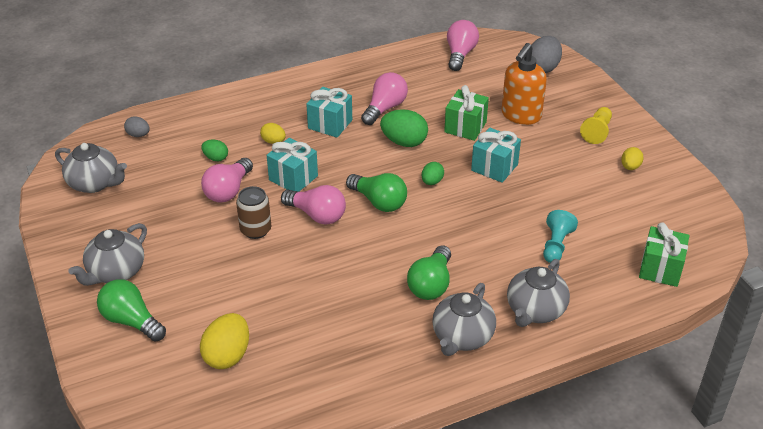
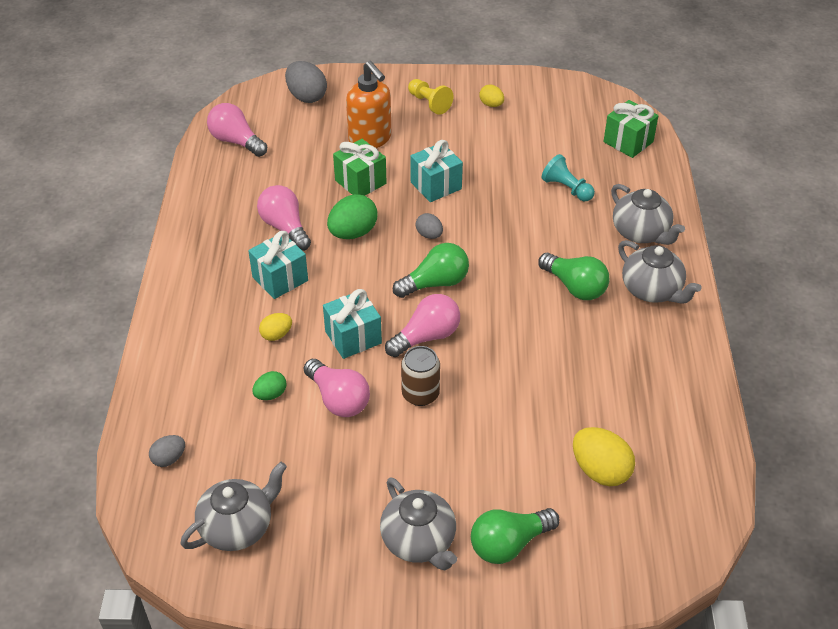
camera: 65 degrees left, 5 degrees up
green egg [422,162,444,185] -> grey egg [415,213,443,239]

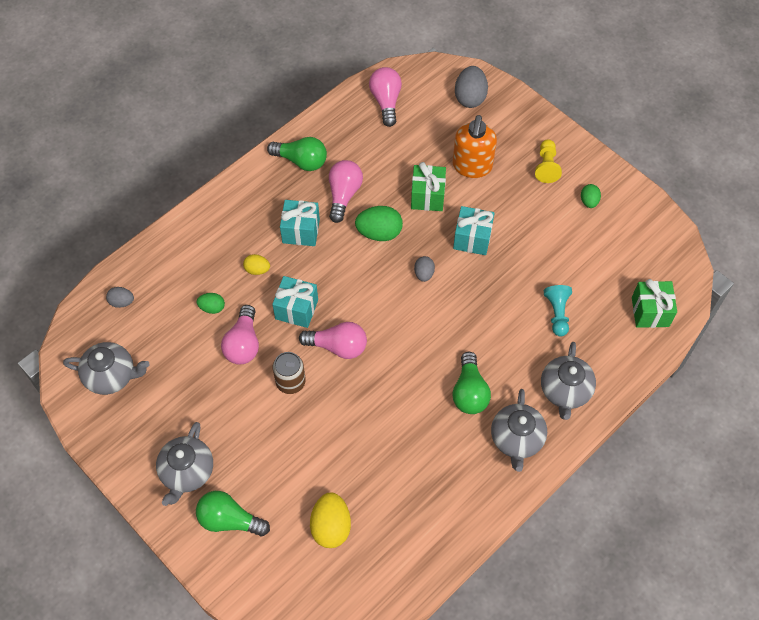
camera: 45 degrees right, 15 degrees up
green light bulb [393,243,469,298] -> green light bulb moved to [267,137,327,171]
yellow egg [479,85,504,107] -> green egg [581,184,601,208]

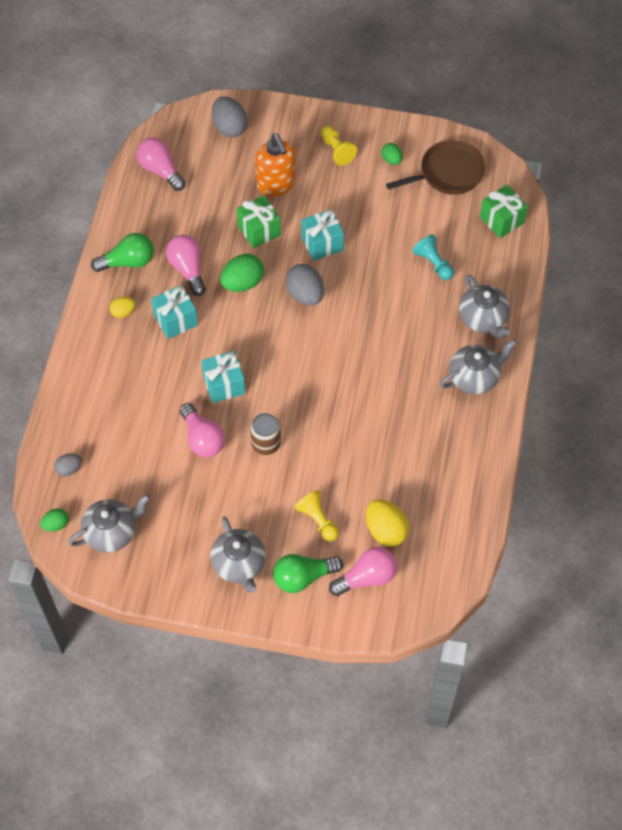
camera: 35 degrees left, 0 degrees up
green egg [197,293,225,314] -> green egg moved to [40,508,69,532]
yellow egg [243,254,270,275] -> yellow egg moved to [109,297,136,318]
pink light bulb [299,322,367,359] -> pink light bulb moved to [329,547,397,596]
grey egg [414,256,435,282] -> grey egg [286,264,324,305], size x1.76
green light bulb [452,352,491,414] -> none
grey teapot [491,389,547,472] -> grey teapot turned 90 degrees counterclockwise [440,339,517,394]
none -> yellow pawn [295,490,339,541]
none -> brown pan [386,140,486,195]

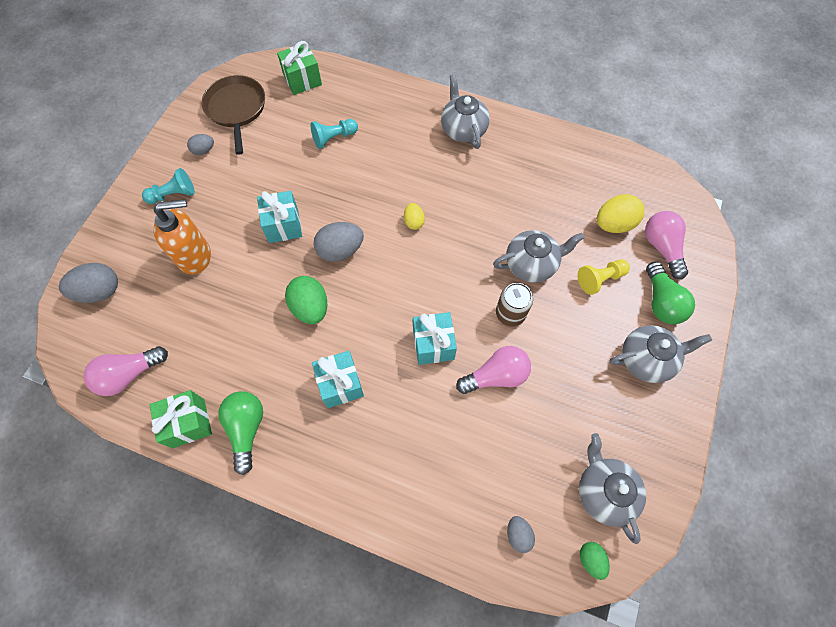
camera: 80 degrees left, 5 degrees up
yellow egg [109,297,136,318] -> yellow egg moved to [404,203,425,230]
pink light bulb [166,235,206,296] -> none
green gift [237,195,281,248] -> green gift moved to [149,390,212,448]
yellow pawn [320,126,357,166] -> turquoise pawn [142,168,195,204]
green egg [381,143,403,165] -> grey egg [187,134,214,155]
grey teapot [459,275,510,339] -> grey teapot moved to [493,230,584,283]

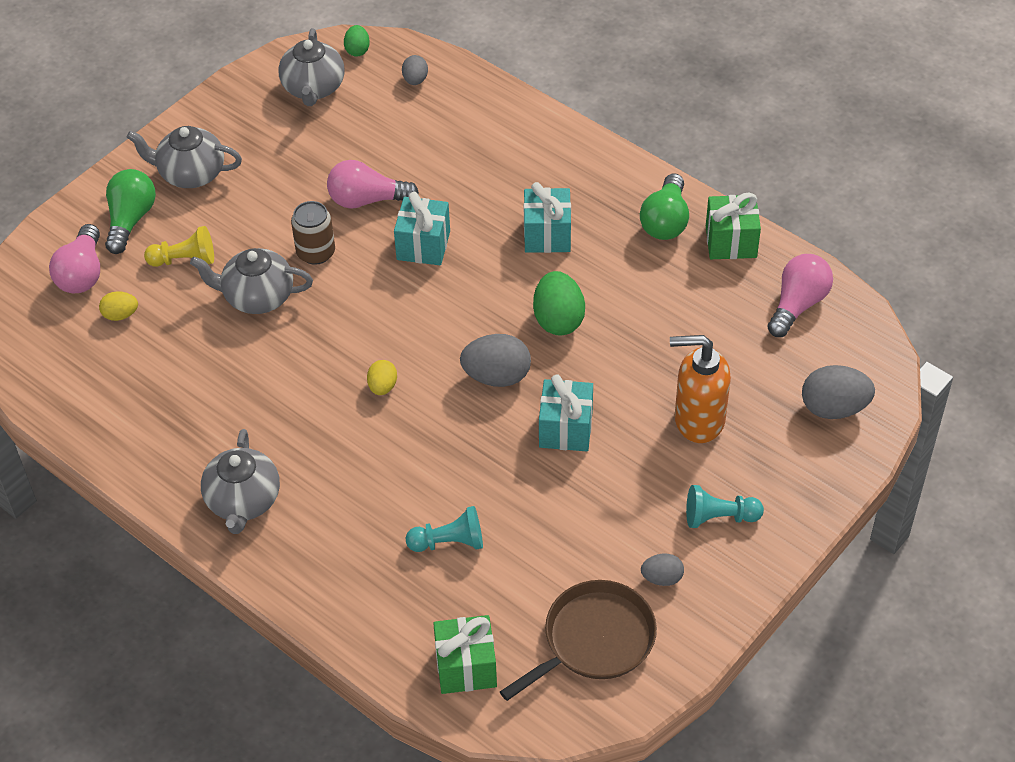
camera: 160 degrees left, 15 degrees down
pink light bulb [84,346,168,396] -> pink light bulb turned 45 degrees counterclockwise [768,254,833,337]
brown pan [202,75,265,155] -> brown pan turned 135 degrees counterclockwise [500,580,657,701]
yellow egg [597,194,645,233] -> yellow egg [99,291,138,321], size x0.57

